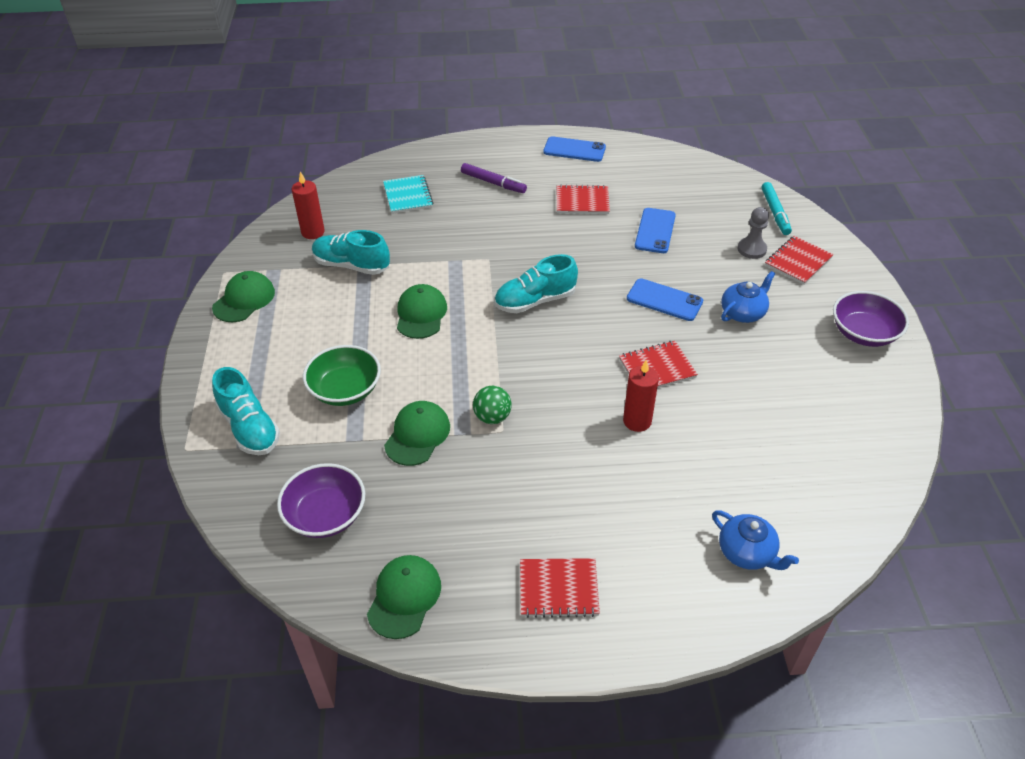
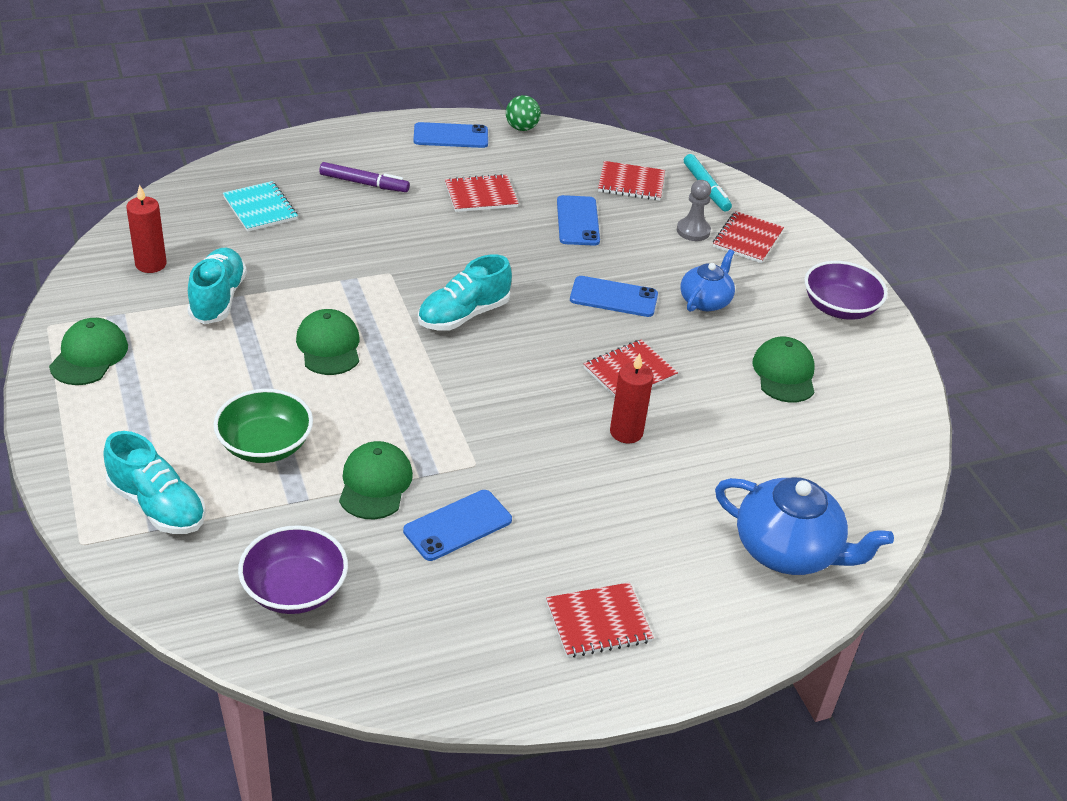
camera: 20 degrees left, 5 degrees down
turquoise shoe [312,230,390,275] -> turquoise shoe turned 90 degrees clockwise [187,248,247,324]
green cap [367,555,441,639] -> green cap moved to [752,337,815,403]
green ball [473,386,512,424] -> green ball moved to [506,95,541,131]
blue teapot [712,510,799,570] -> blue teapot [715,477,894,575], size x1.65
none -> blue phone [403,490,512,561]
none -> red notebook [598,161,665,201]

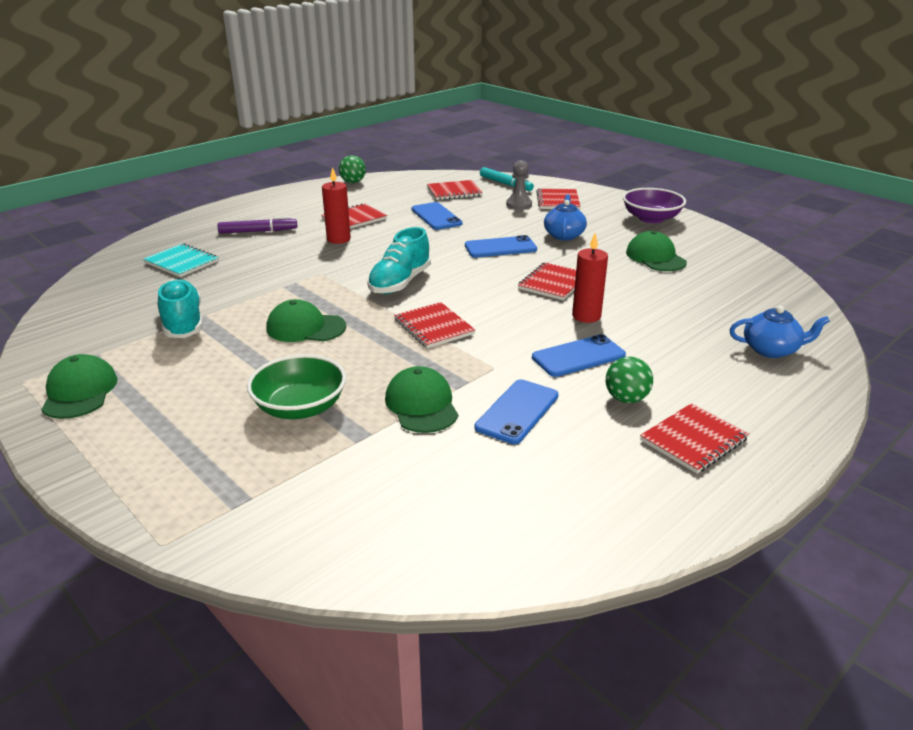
camera: 20 degrees left, 10 degrees down
turquoise shoe [103,431,206,534] -> none
red candle [126,184,167,273] -> red candle moved to [322,167,351,244]
purple bowl [238,525,348,614] -> none
green cap [296,309,359,375] -> green cap turned 45 degrees counterclockwise [267,299,346,342]
blue phone [414,122,488,148] -> blue phone moved to [532,334,626,377]
blue teapot [715,477,894,575] -> blue teapot [729,306,830,358], size x0.61
none -> red notebook [394,302,475,348]
none -> green ball [606,357,653,403]

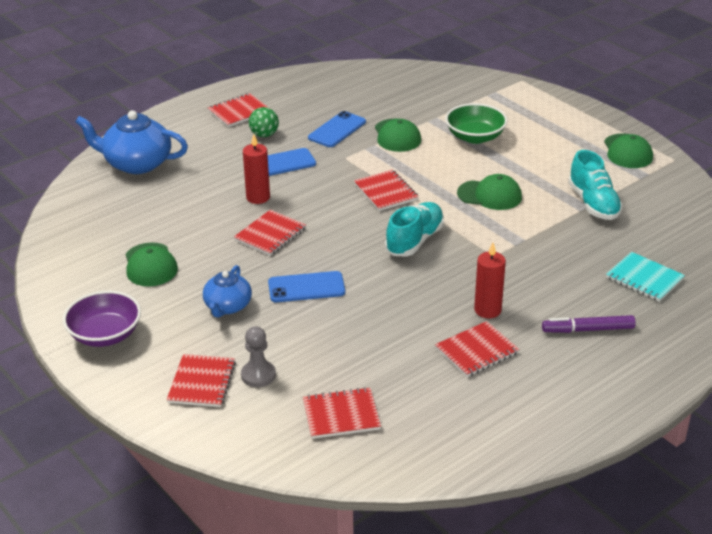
camera: 175 degrees left, 5 degrees up
green ball [339,155,366,183] -> none
blue phone [412,202,463,230] -> none
turquoise marker [480,167,534,191] -> none
blue teapot [729,306,830,358] -> blue teapot [75,110,188,174], size x1.65

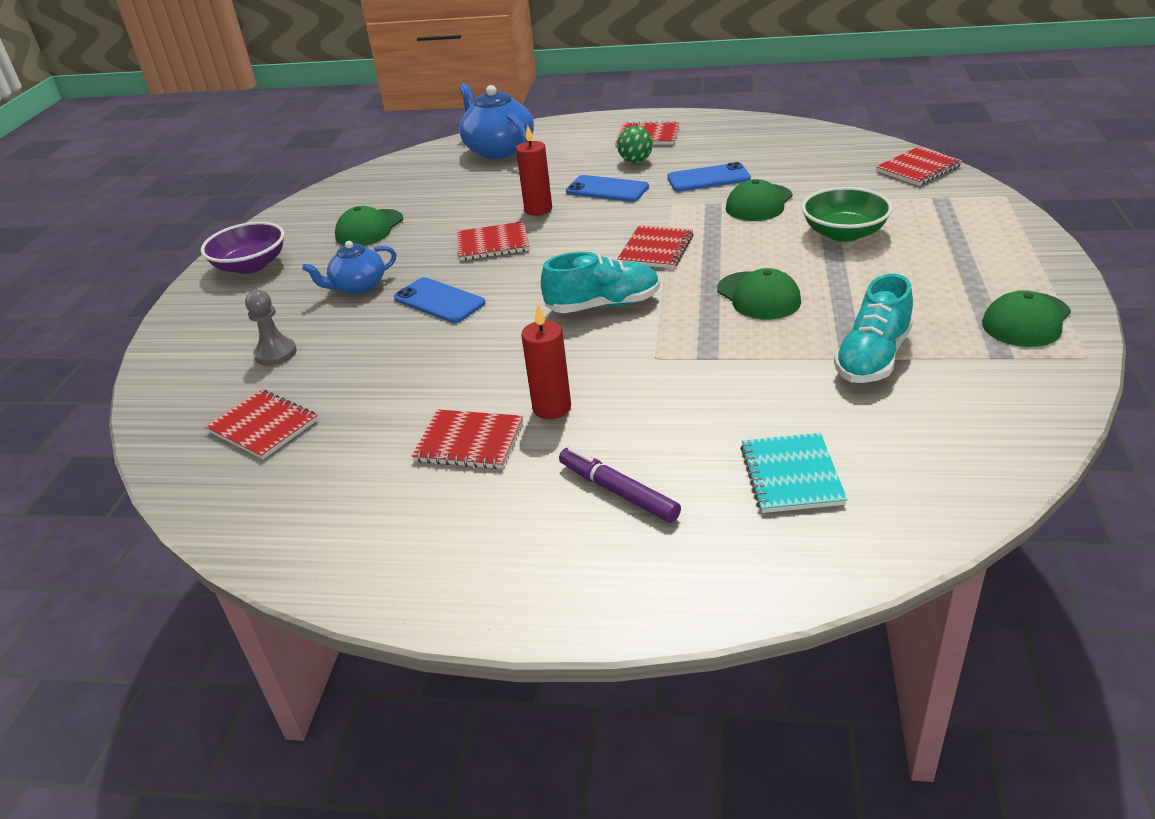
camera: 50 degrees right, 0 degrees up
red notebook [167,354,236,407] -> red notebook moved to [876,147,962,186]

